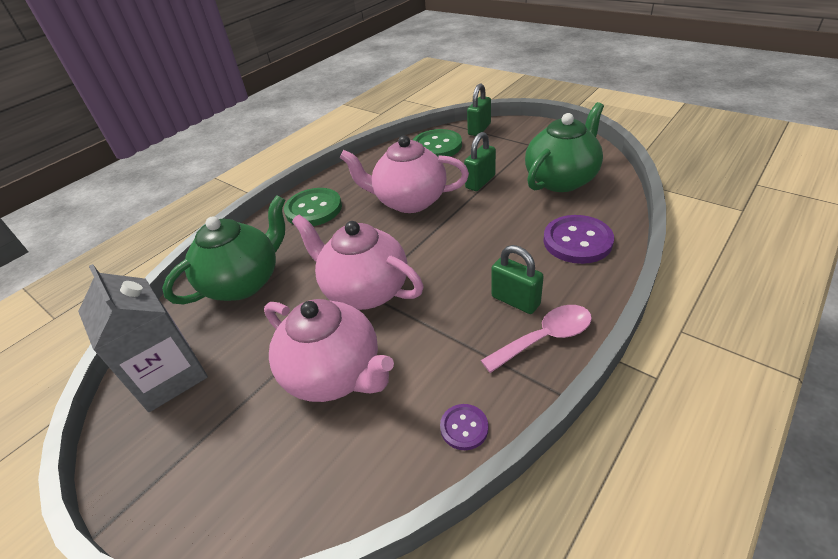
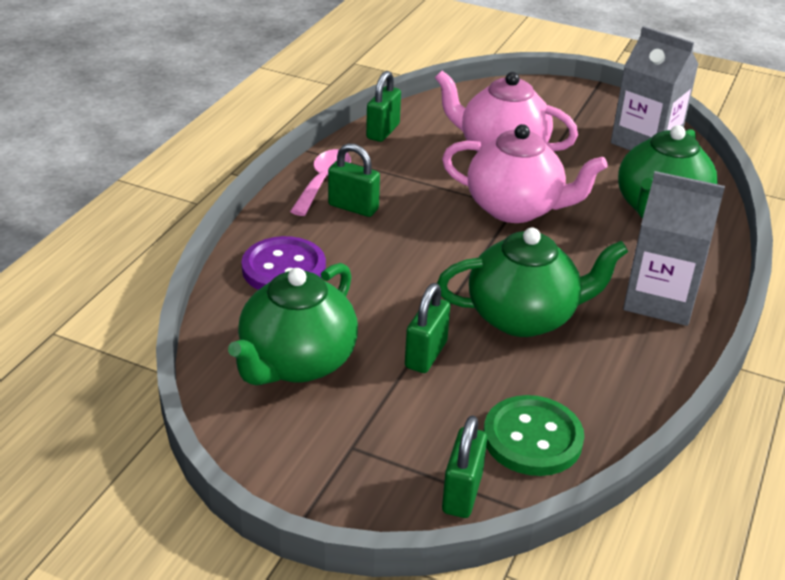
camera: 160 degrees right, 5 degrees down
green button [284,188,342,226] -> grey carton [623,171,725,326]
pink teapot [339,135,469,213] -> green teapot [437,228,628,337]
purple button [440,404,488,450] -> green padlock [366,71,401,142]
pink spoon [481,305,592,373] -> pink spoon turned 150 degrees clockwise [290,149,351,216]

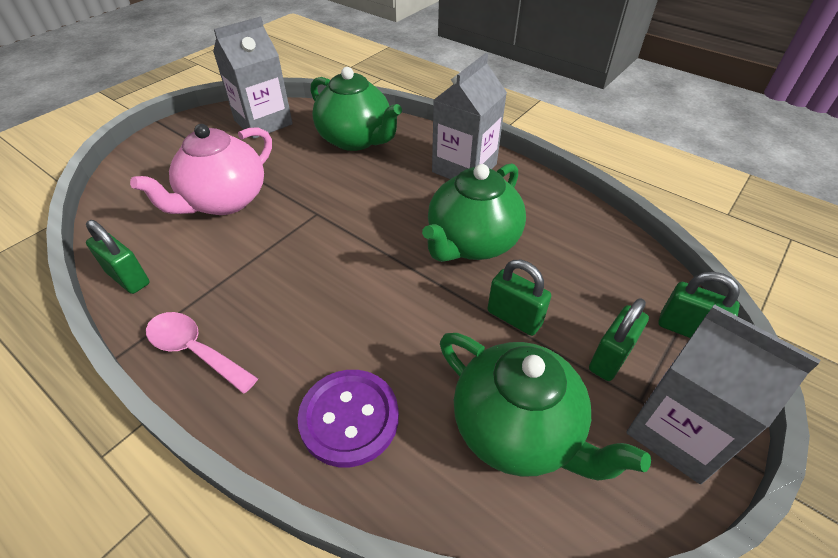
camera: 75 degrees left, 10 degrees up
green padlock [328,143,380,217] -> green padlock moved to [589,298,649,381]
green teapot [437,228,628,337] -> green teapot turned 150 degrees counterclockwise [422,163,526,262]
pink teapot [442,124,608,223] -> none
green button [484,395,584,476] -> none
none -> grey carton [626,304,820,484]

